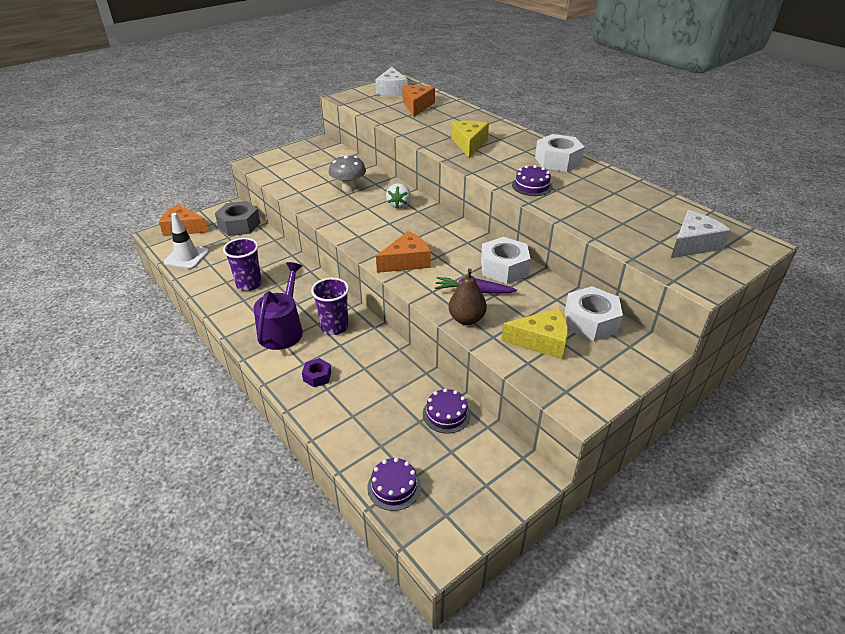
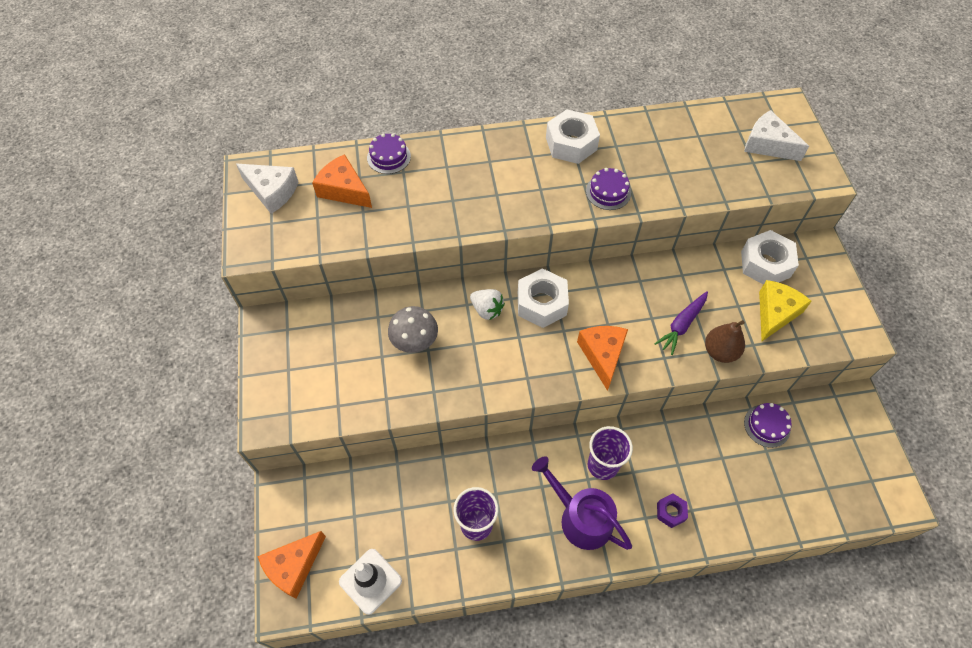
camera: 60 degrees left, 20 degrees up
grey nut [215,201,260,236] -> none
purple cake [367,458,421,511] -> purple cake moved to [367,134,411,174]
yellow cheese [451,121,489,157] -> none
white nut [481,237,531,284] -> white nut moved to [518,268,569,328]
white cheese [671,210,731,258] -> white cheese turned 45 degrees counterclockwise [744,110,809,161]

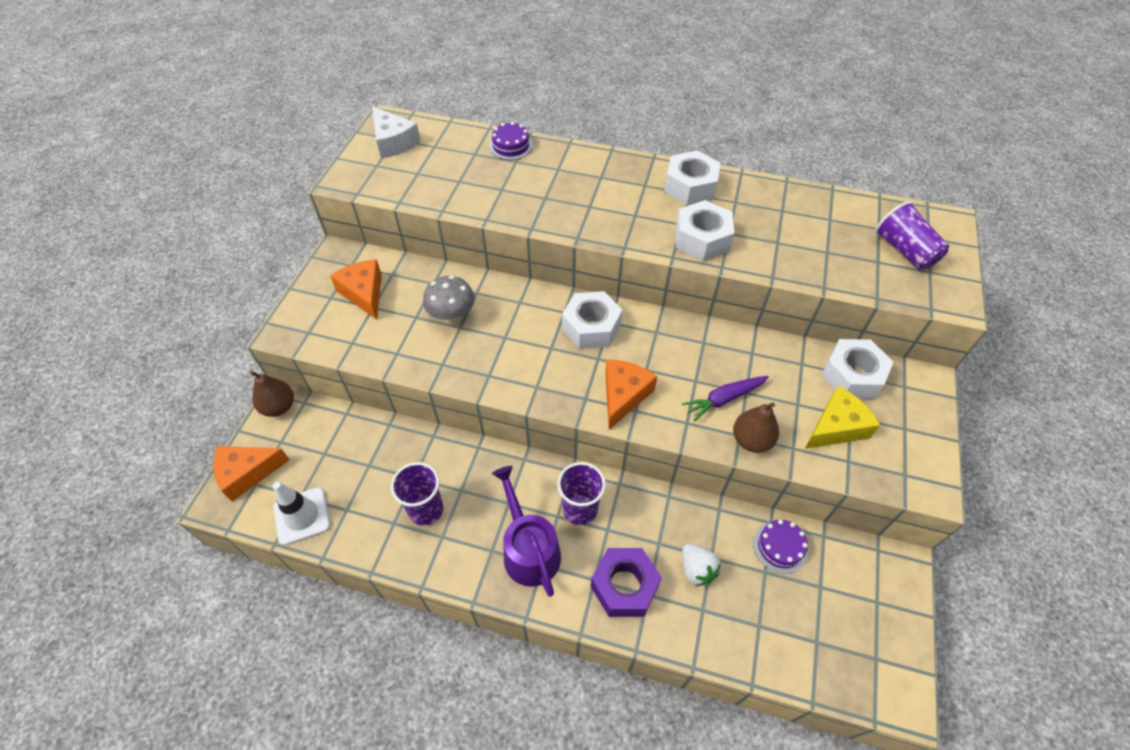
camera: 25 degrees right, 5 degrees down
orange cheese [312,154,372,208] -> orange cheese moved to [330,259,382,320]
white strawberry [470,289,505,320] -> white strawberry moved to [682,544,721,586]
purple cake [586,168,631,210] -> white nut [676,200,734,261]
purple nut [657,494,688,528] -> purple nut [591,548,662,617], size x1.89
white cheese [744,110,809,161] -> purple cup [875,201,949,270]
none -> brown pear [250,371,294,417]

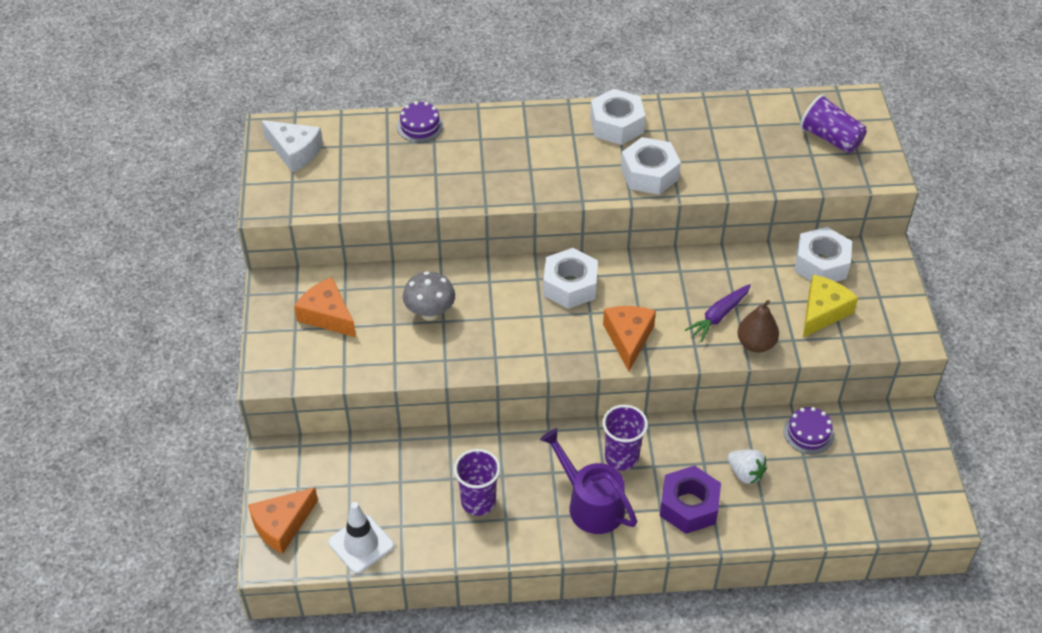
camera: 20 degrees left, 5 degrees down
brown pear [250,371,294,417] -> none

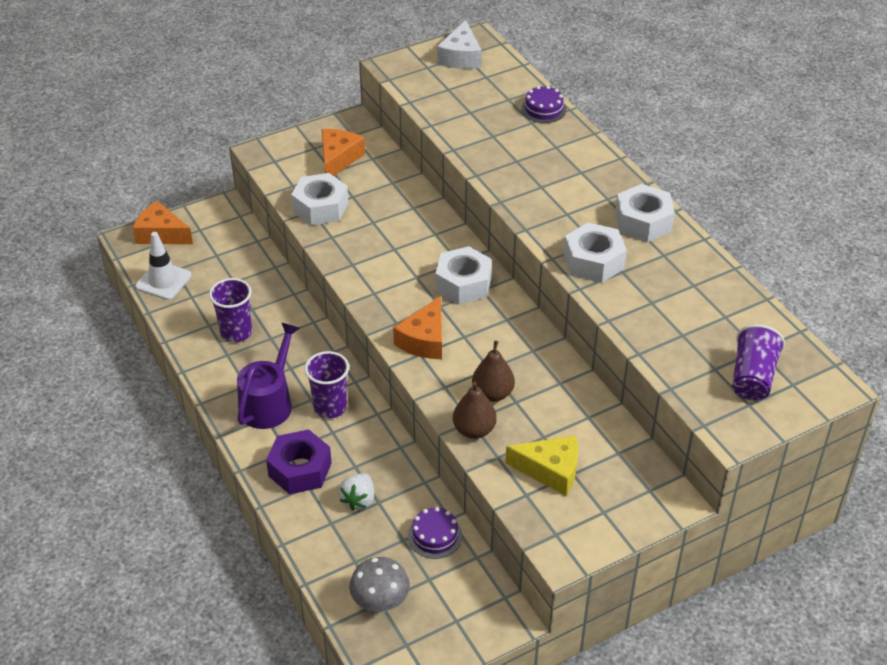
camera: 65 degrees right, 5 degrees down
grey mushroom [403,271,455,321] -> grey mushroom moved to [349,557,410,613]
orange cheese [603,306,656,371] -> orange cheese turned 135 degrees clockwise [393,296,442,359]
purple carrot [685,284,751,342] -> brown pear [472,341,515,402]
white nut [795,227,852,282] -> white nut moved to [291,173,349,225]

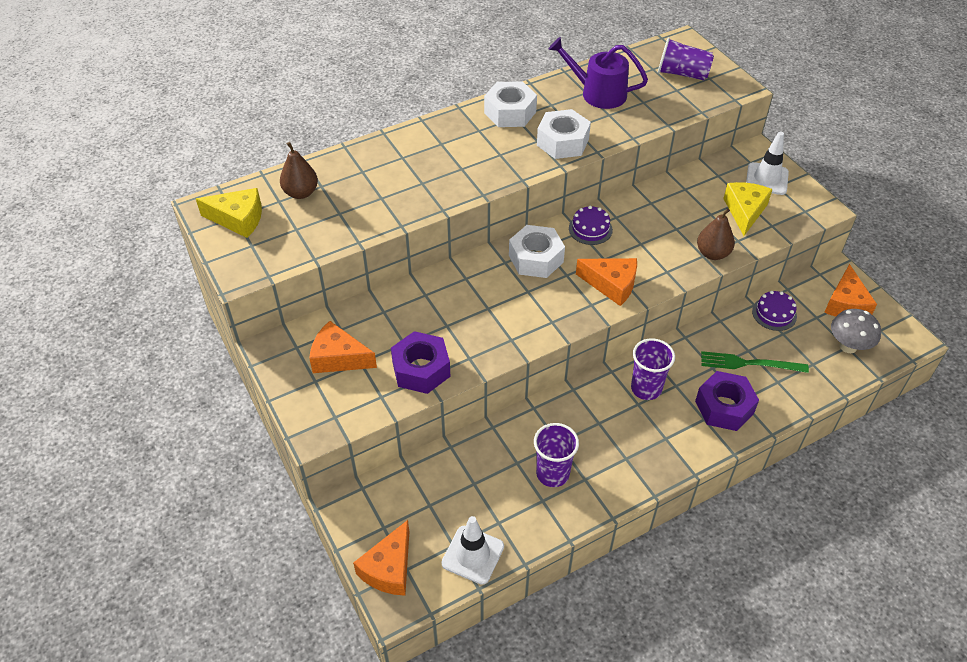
camera: 90 degrees left, 5 degrees up
purple watering can [237,322,300,429] -> purple watering can moved to [548,37,648,109]
white nut [291,173,349,225] -> purple nut [391,331,451,394]
white strawberry [339,473,374,511] -> green fork [701,351,809,373]
white cheese [437,20,481,69] -> yellow cheese [196,188,262,238]
brown pear [472,341,515,402] -> brown pear moved to [280,142,318,199]
purple cake [521,86,566,123] -> purple cake moved to [569,206,613,245]
none -> white traffic cone [746,131,789,195]
none -> orange cheese [824,264,877,317]

